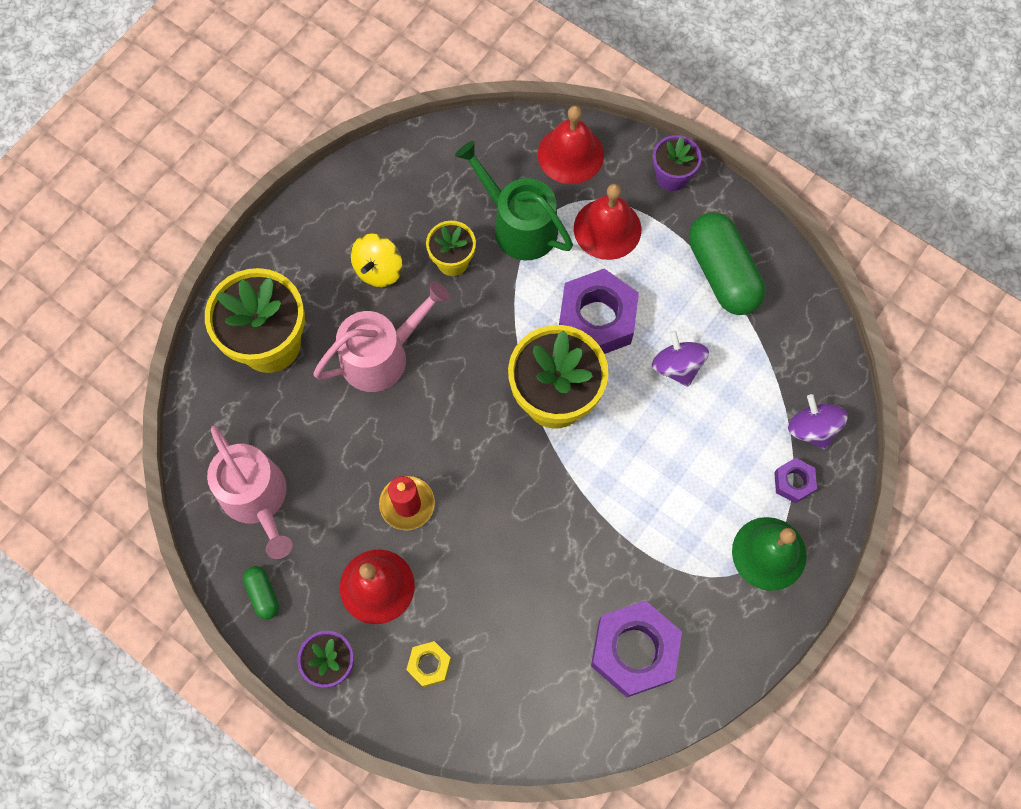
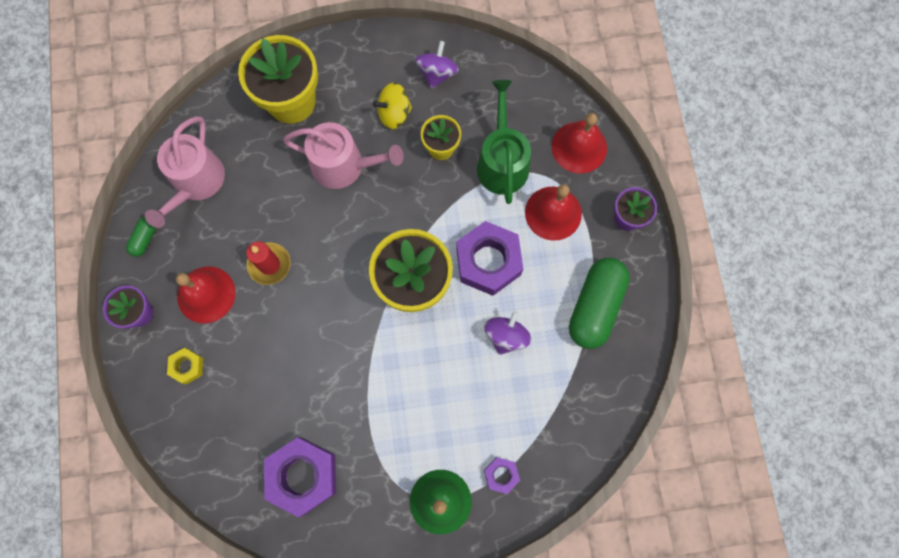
camera: 45 degrees right, 5 degrees up
purple spinning top [788,394,848,450] -> purple spinning top moved to [415,41,459,89]

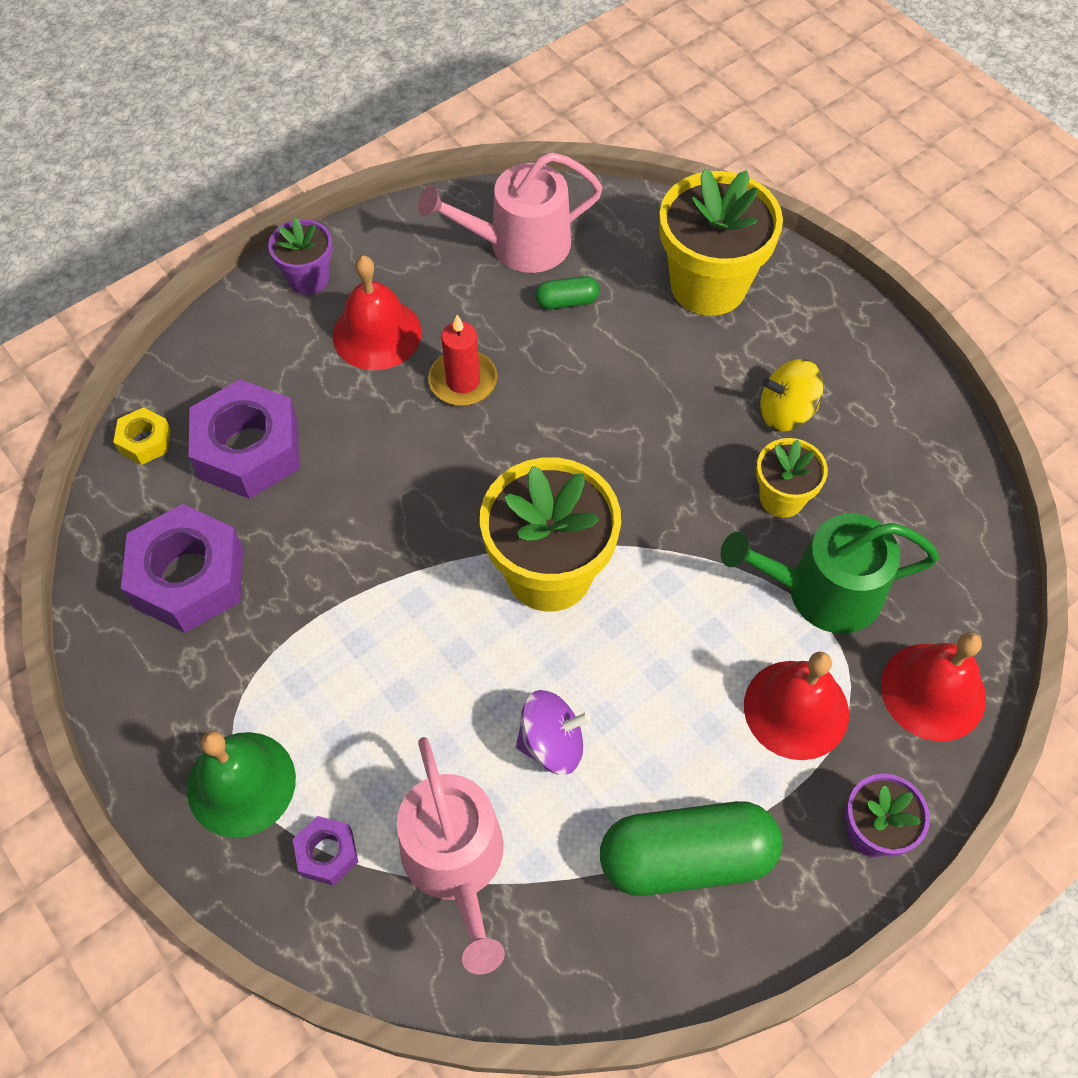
camera: 60 degrees right, 15 degrees down
green capsule [126,217,156,257] -> green capsule moved to [535,276,600,309]
yellow nut [167,348,203,384] -> yellow nut moved to [113,407,171,465]
pink watering can [283,122,404,189] -> pink watering can moved to [397,737,505,974]
yellow spinning top [373,83,412,129] -> yellow spinning top turned 45 degrees counterclockwise [760,359,824,432]
purple spinning top [415,41,459,89] -> none
purple nut [456,221,523,296] -> purple nut moved to [189,379,299,499]
green watering can [477,80,531,204] -> green watering can turned 150 degrees counterclockwise [721,513,939,634]

